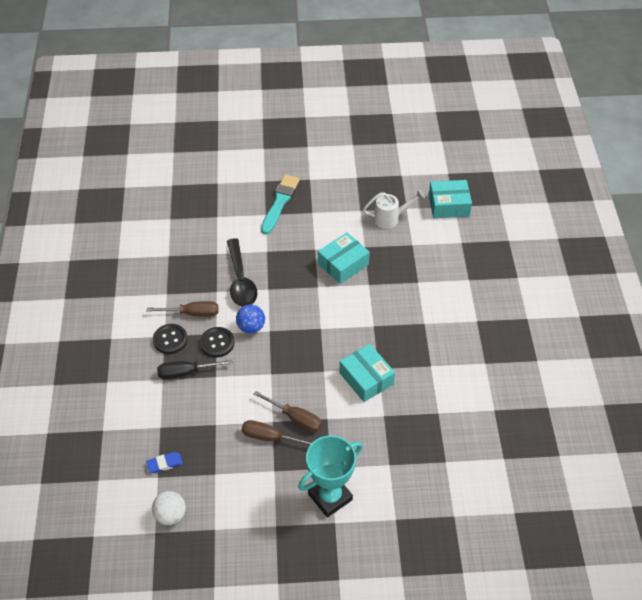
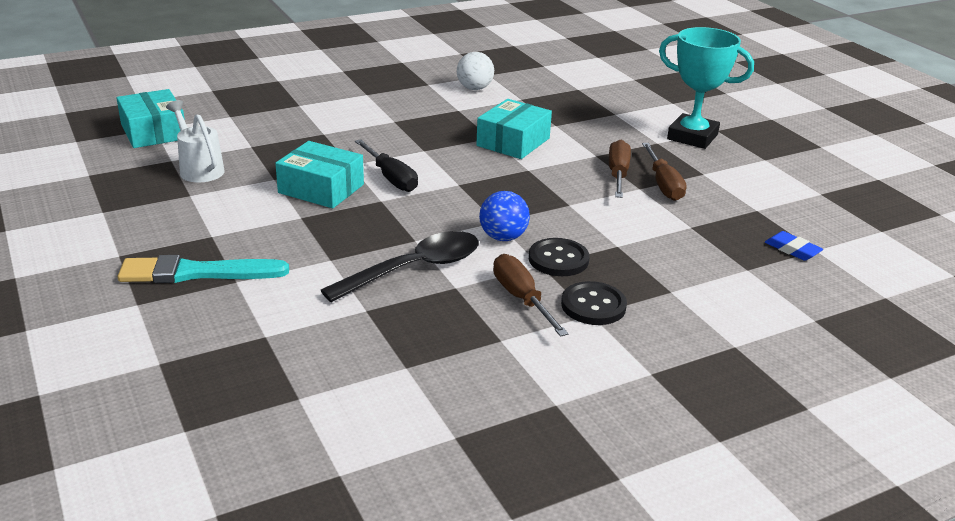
camera: 115 degrees left, 20 degrees down
white ball [152,491,186,525] -> white ball moved to [457,52,494,90]
black screwdriver [157,360,233,379] -> black screwdriver moved to [355,139,418,192]

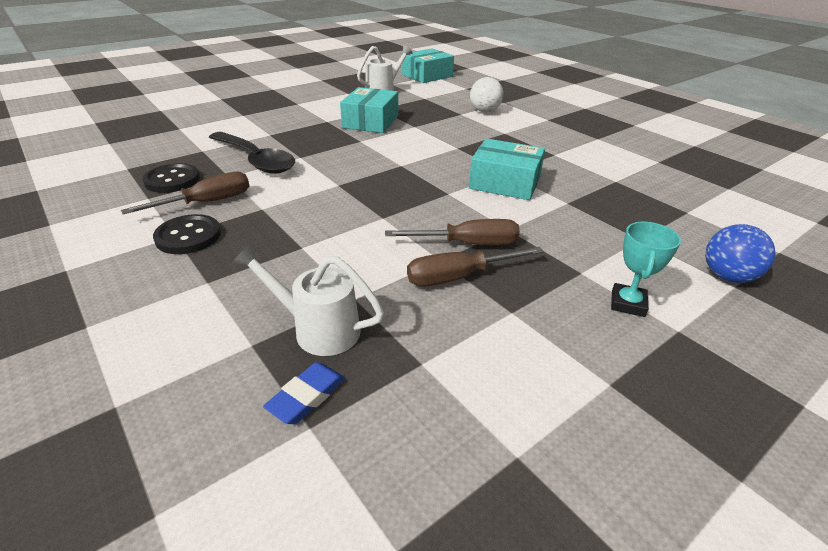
camera: 80 degrees right, 5 degrees up
turquoise brush [118,255,289,283] -> none
black screwdriver [355,139,418,192] -> none
white ball [457,52,494,90] -> white ball moved to [470,77,503,112]
blue ball [479,191,530,241] -> blue ball moved to [705,224,776,283]
black button [529,238,589,276] -> black button moved to [142,163,200,193]
turquoise trophy [659,27,754,149] -> turquoise trophy [611,222,681,317], size x0.53
none -> white watering can [232,243,384,356]

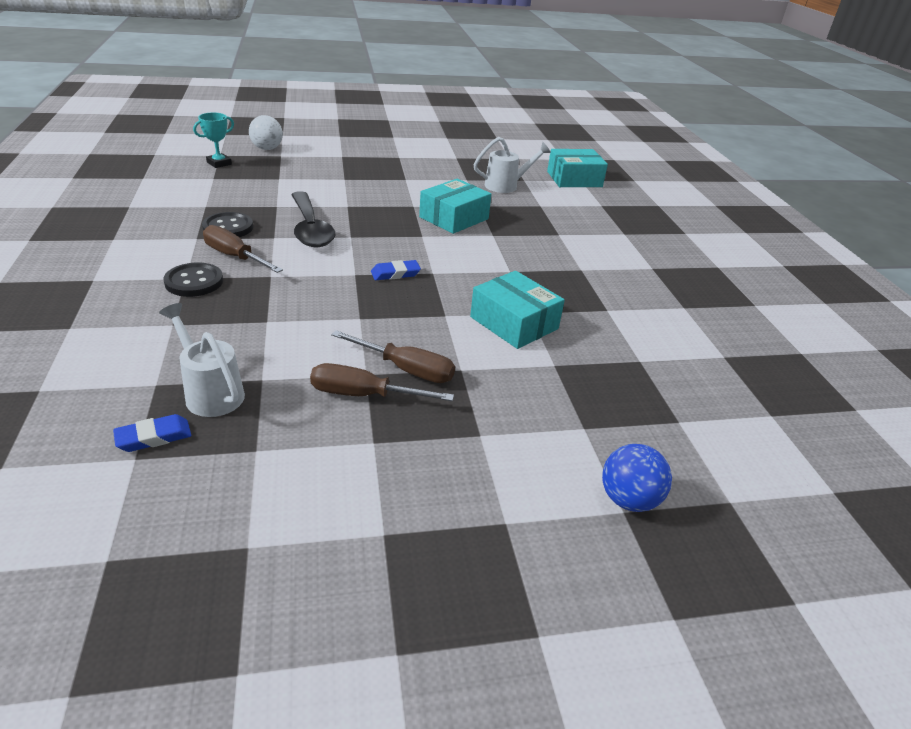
camera: 25 degrees right, 0 degrees up
brown screwdriver [121,172,249,214] -> brown screwdriver turned 135 degrees counterclockwise [203,225,283,273]
white ball [470,77,503,112] -> white ball moved to [249,115,283,150]
turquoise trophy [611,222,681,317] -> turquoise trophy moved to [193,112,234,168]
none -> blue eraser [371,260,421,280]

